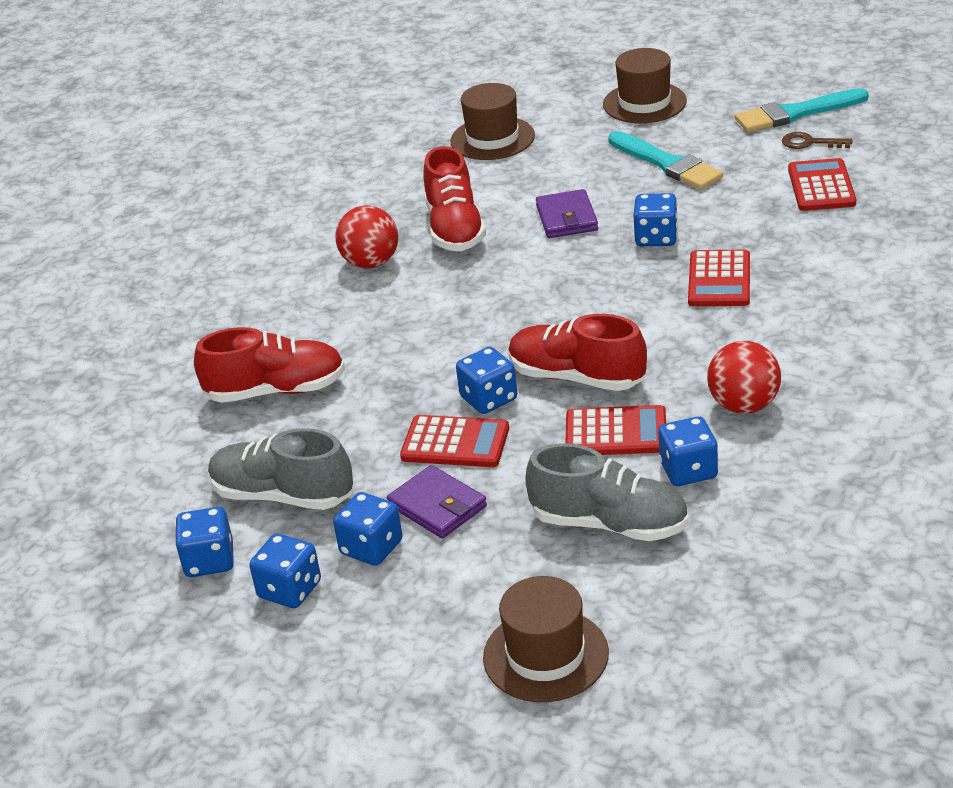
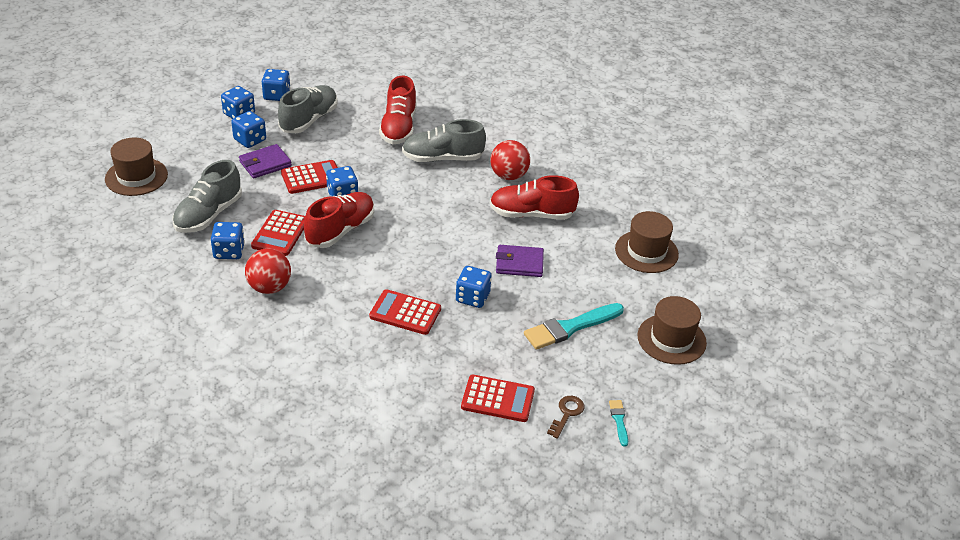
camera: 95 degrees right, 5 degrees up
red calculator [400,415,509,467] -> red calculator turned 135 degrees counterclockwise [281,160,338,194]
turquoise brush [735,88,869,132] -> turquoise brush [609,400,628,447], size x0.48
none -> grey shoe [402,119,486,162]

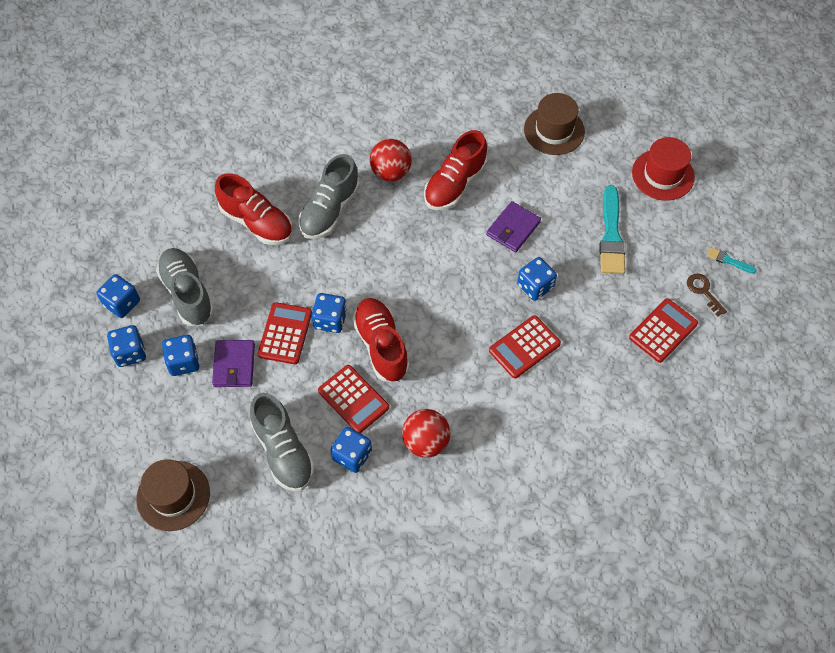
camera: 55 degrees left, 20 degrees up
brown hat [638,296,707,365] -> red hat [632,137,695,201]

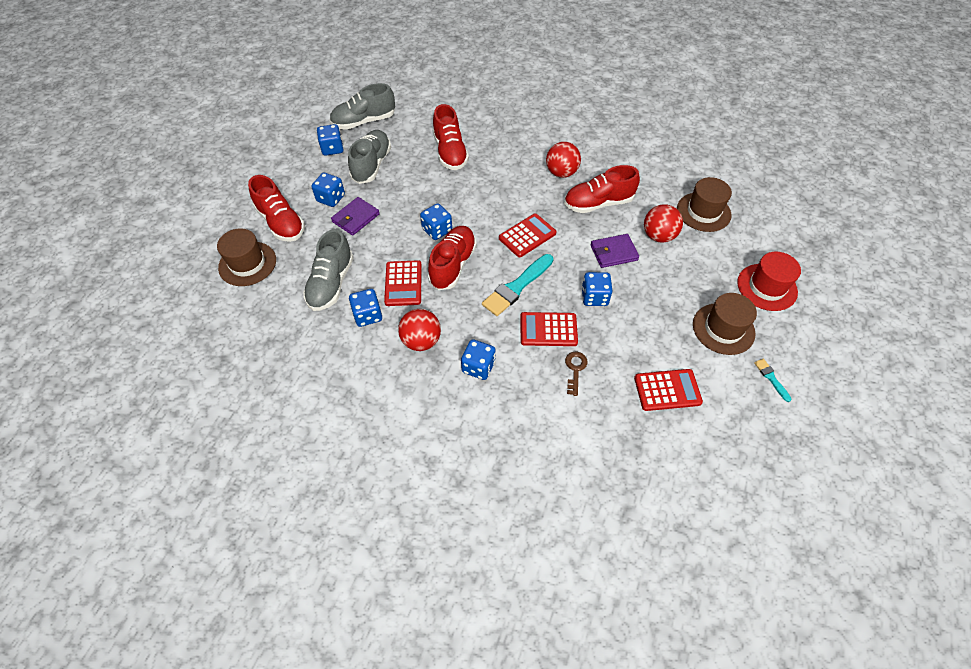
camera: 40 degrees right, 5 degrees down
blue dice [107,325,146,367] -> blue dice moved to [461,339,496,380]
red calculator [258,302,312,364] -> red calculator moved to [499,214,557,258]
grey shoe [298,154,360,239] -> grey shoe moved to [329,83,395,130]
turquoise brush [599,185,626,274] -> turquoise brush moved to [482,254,553,316]
brown key [687,274,727,317] -> brown key moved to [565,352,588,396]
none -> red shoe [248,175,305,242]
none -> red ball [644,204,683,243]
none -> brown hat [693,293,757,355]

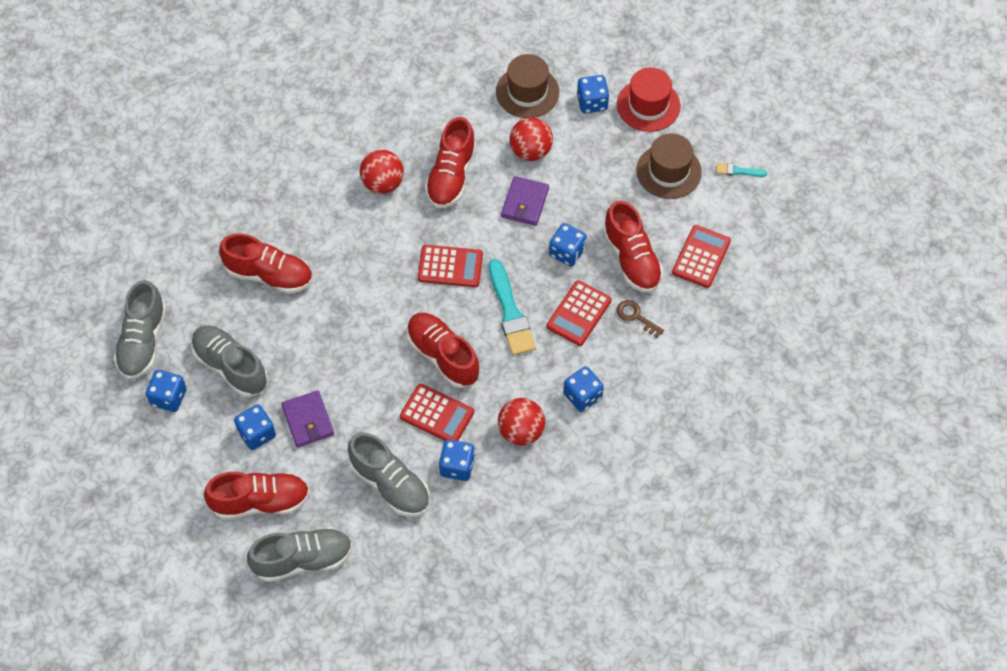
camera: 60 degrees left, 5 degrees up
brown hat [217,229,276,286] -> grey shoe [247,527,353,582]
blue dice [420,203,452,240] -> blue dice moved to [577,75,609,113]
red calculator [499,214,557,258] -> red calculator turned 105 degrees clockwise [418,245,483,287]
none -> red shoe [603,200,663,293]

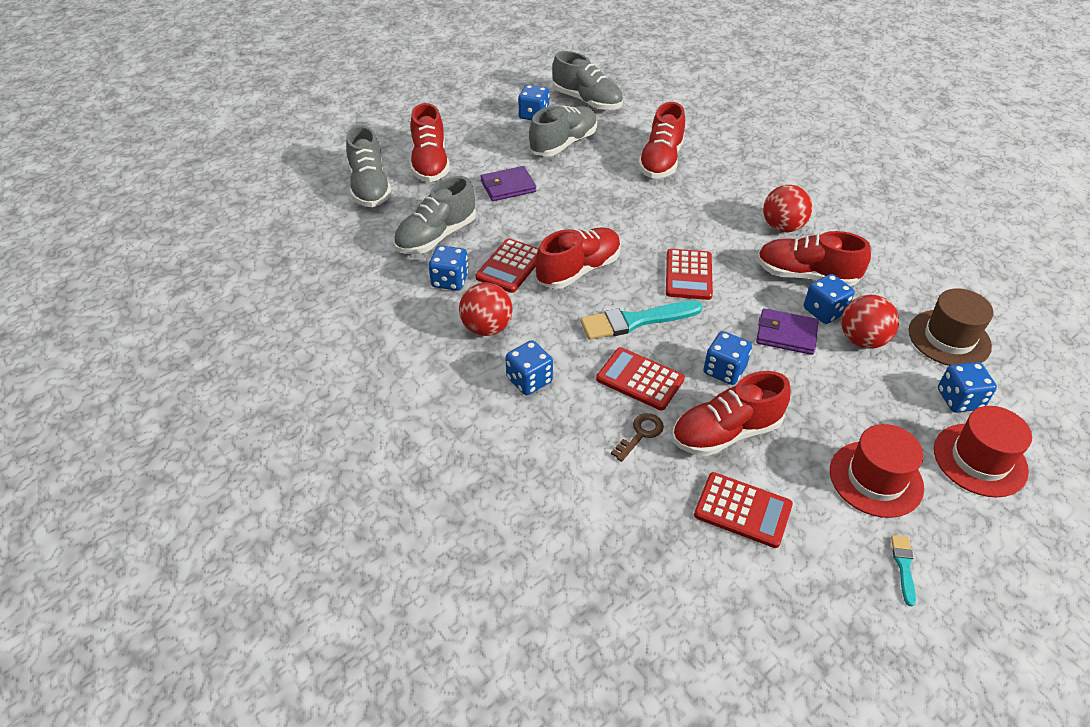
camera: 90 degrees right, 15 degrees down
grey shoe [114,280,166,380] -> grey shoe turned 150 degrees counterclockwise [552,51,623,110]
blue dice [234,404,276,450] -> blue dice moved to [804,274,854,324]
brown hat [637,133,702,199] -> red hat [830,424,924,518]

